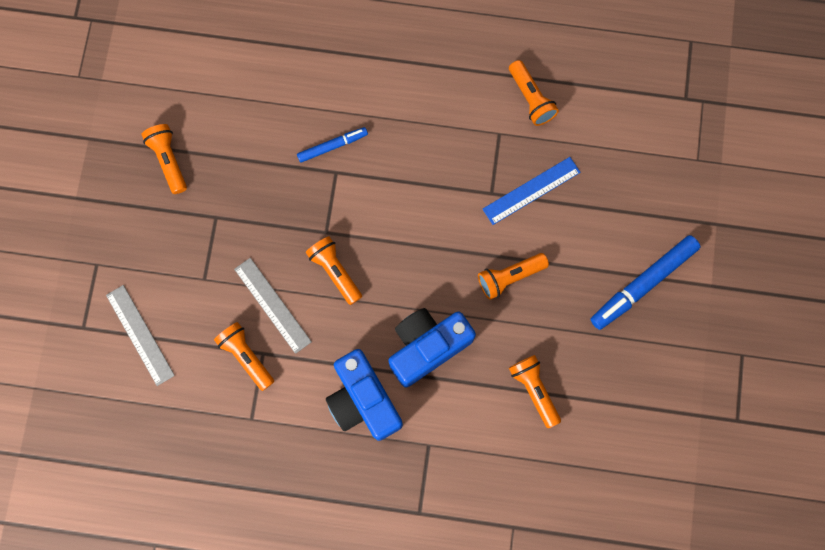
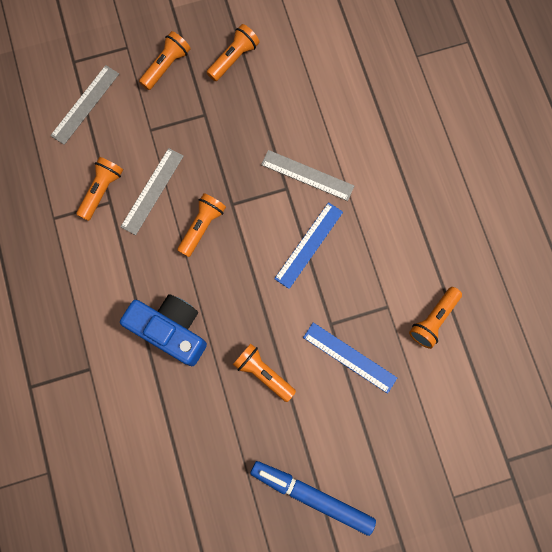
camera: 65 degrees right, 0 degrees up
blue marker [297,127,368,163] -> grey ruler [261,150,354,201]
blue camera [326,349,403,441] -> none
orange flashlight [509,355,561,428] -> orange flashlight moved to [139,31,191,90]
none -> blue ruler [274,202,343,289]

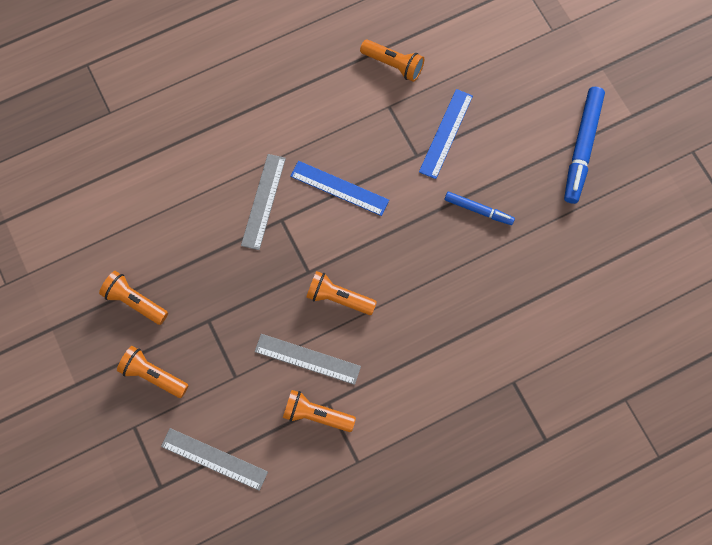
camera: 100 degrees left, 5 degrees down
blue camera [120,294,207,366] -> none
orange flashlight [233,344,296,402] -> blue marker [445,192,515,225]

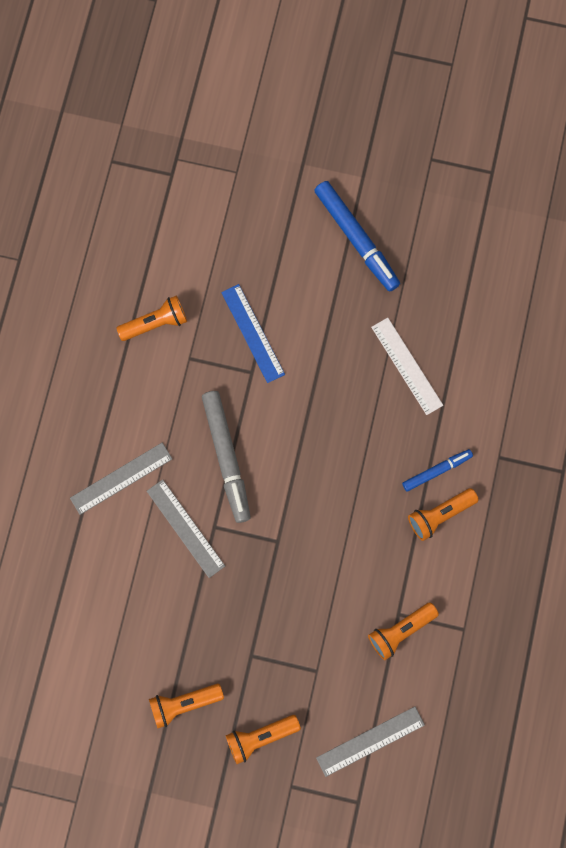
camera: 50 degrees left, 5 degrees up
grey ruler [255,334,361,385] -> grey ruler moved to [70,442,172,515]
blue ruler [290,161,389,216] -> grey marker [202,391,251,523]
orange flashlight [306,271,377,315] -> orange flashlight moved to [408,488,479,541]
blue marker [445,192,515,225] -> blue marker moved to [402,449,473,491]
none -> white ruler [371,318,443,415]

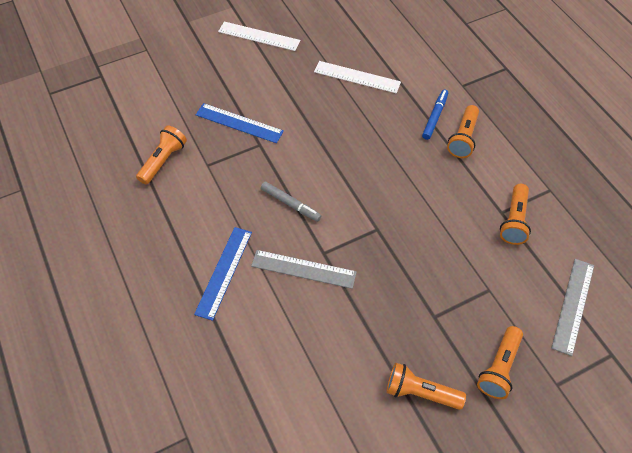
camera: 40 degrees left, 20 degrees down
grey ruler [70,442,172,515] -> blue ruler [194,227,252,321]
orange flashlight [149,684,224,729] -> orange flashlight turned 75 degrees clockwise [387,363,466,410]
grey marker [202,391,251,523] -> grey marker [261,182,321,222], size x0.57
blue marker [314,181,400,292] -> white ruler [218,21,301,51]

